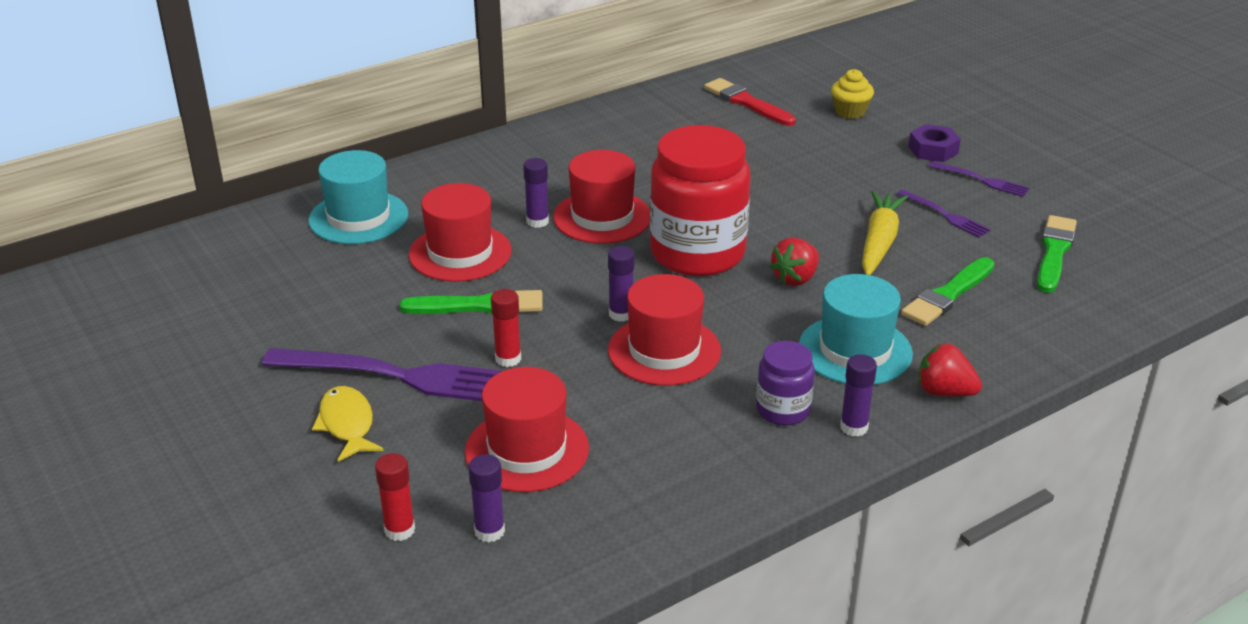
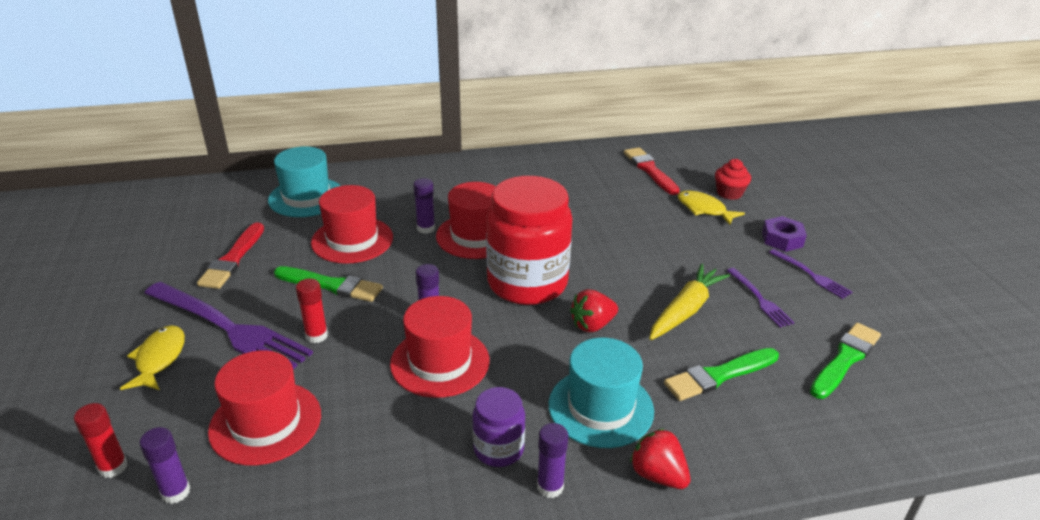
camera: 20 degrees right, 0 degrees up
yellow cupcake [831,69,874,119] -> red cupcake [715,159,751,200]
none -> red brush [197,222,264,289]
none -> yellow fish [678,191,745,225]

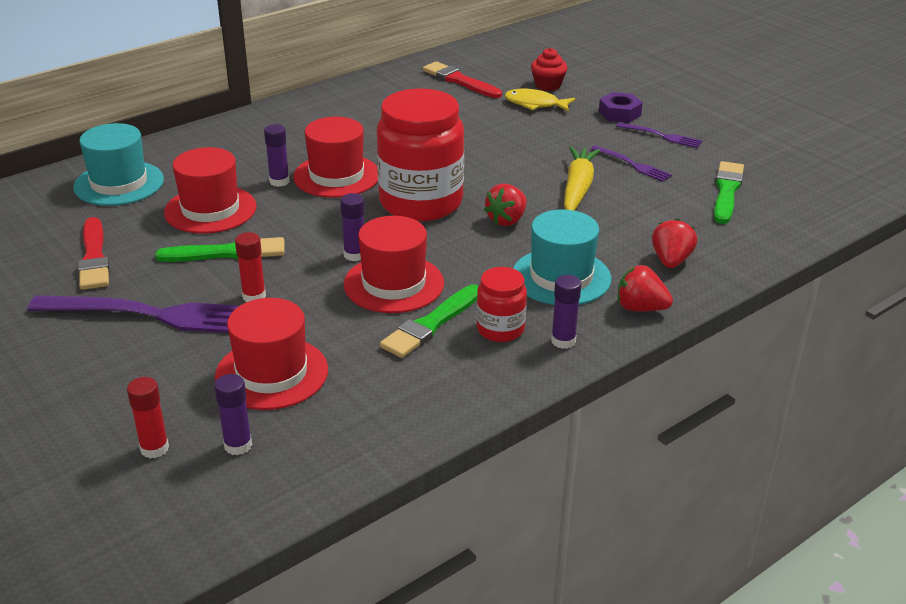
camera: 25 degrees left, 0 degrees up
yellow fish [120,325,185,390] -> none
purple jar [472,387,525,467] -> red jar [476,267,527,342]
green brush [664,348,779,401] -> green brush moved to [380,285,478,358]
none -> red strawberry [652,218,697,268]

